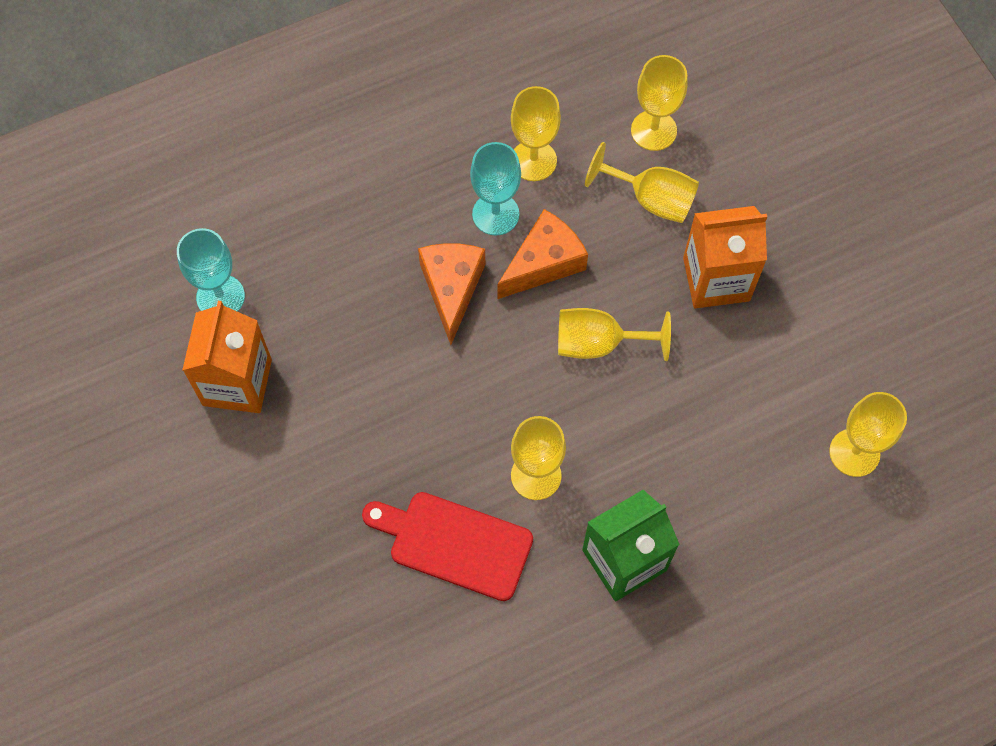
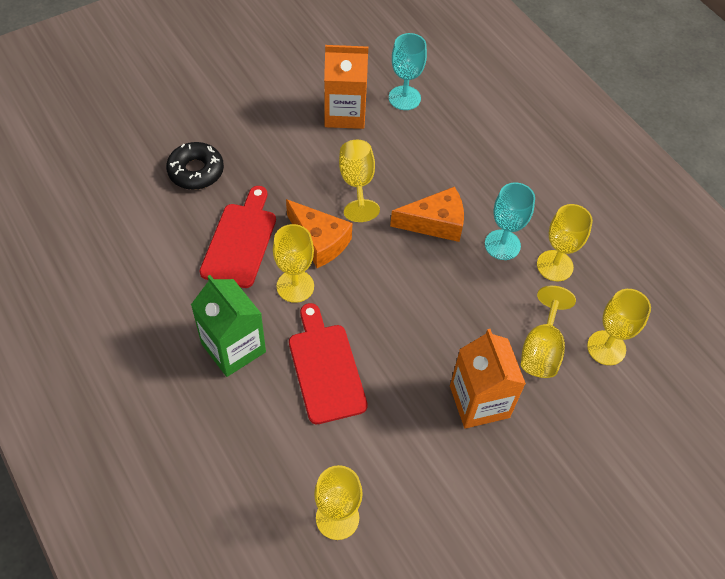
camera: 80 degrees right, 10 degrees down
orange cheese [497,209,588,299] -> orange cheese moved to [286,199,352,268]
yellow goblet [558,308,671,361] -> yellow goblet moved to [339,140,380,222]
none -> black donut [166,142,224,190]
none -> red cutting board [289,303,368,424]

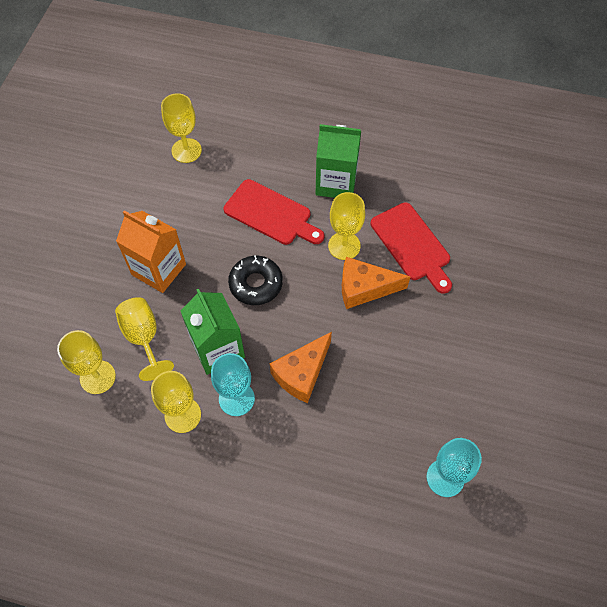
camera: 140 degrees right, 5 degrees up
black donut [166,142,224,190] -> black donut moved to [228,255,283,305]
orange carton [324,45,368,129] -> none
yellow goblet [339,140,380,222] -> none
none -> green carton [180,289,245,375]

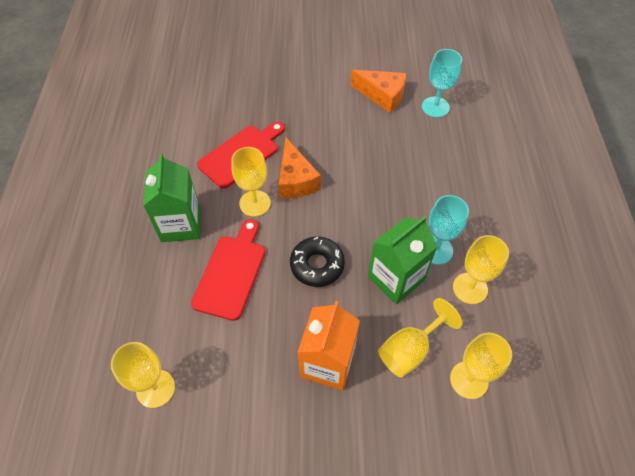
camera: 105 degrees left, 5 degrees down
orange cheese [270,332,332,403] -> orange cheese moved to [351,70,406,113]

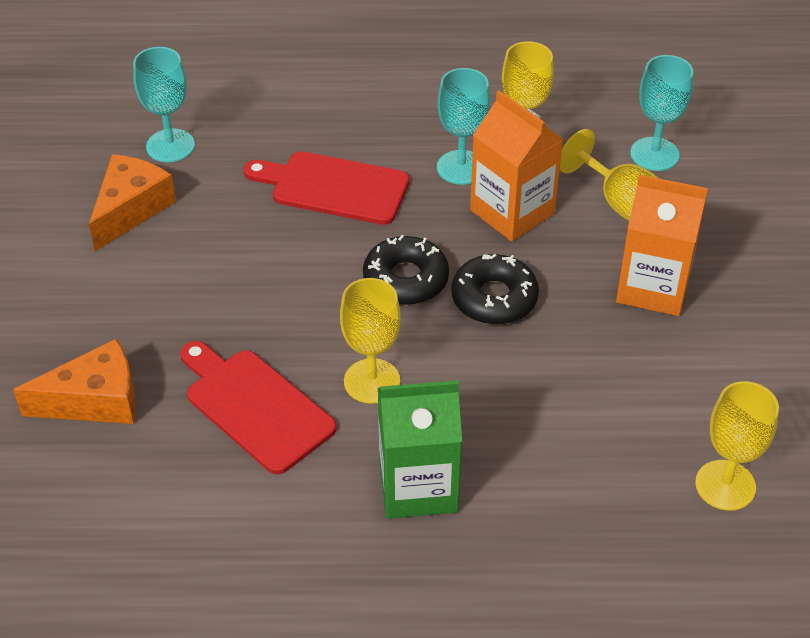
camera: 90 degrees left, 10 degrees down
red cutting board [191,219,265,321] -> red cutting board moved to [243,151,409,225]
orange cheese [278,138,321,198] -> orange cheese moved to [13,339,136,424]
green carton [368,216,438,304] -> orange carton [470,91,563,242]
yellow goblet [450,333,512,399] -> turquoise goblet [630,55,693,171]
none -> black donut [363,235,449,305]

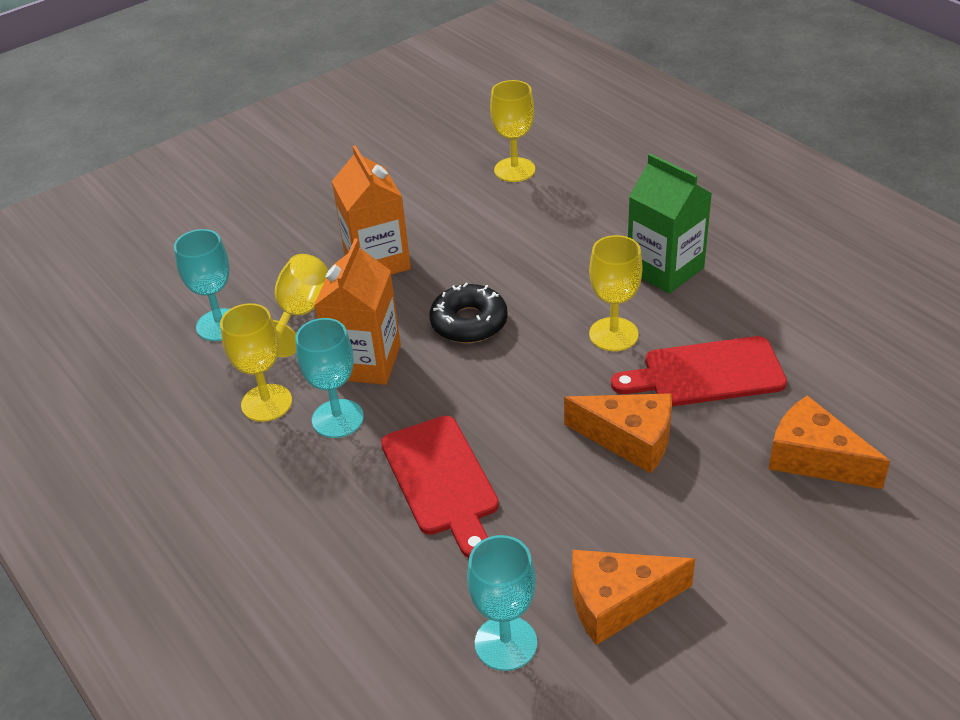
camera: 125 degrees left, 5 degrees down
red cutting board [180,341,337,475] -> red cutting board turned 75 degrees clockwise [611,336,787,406]
black donut [363,235,449,305] -> none
none -> orange cheese [564,393,672,473]

